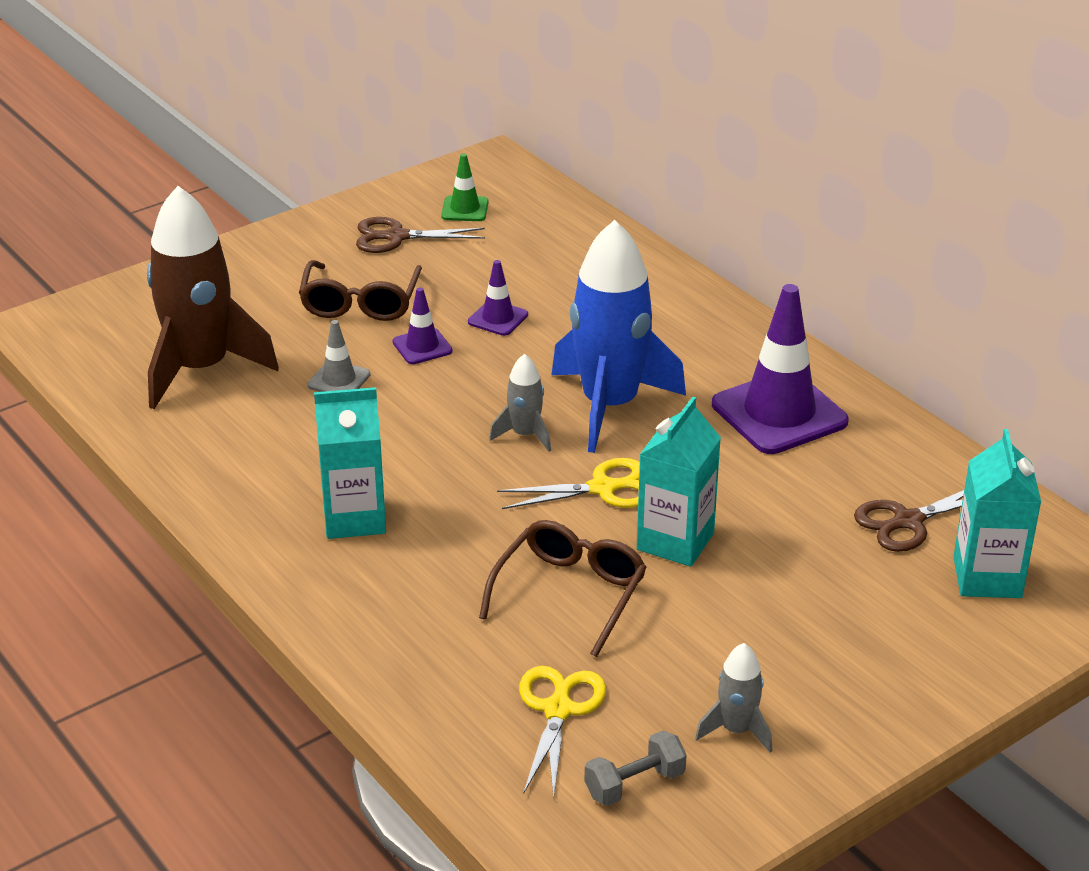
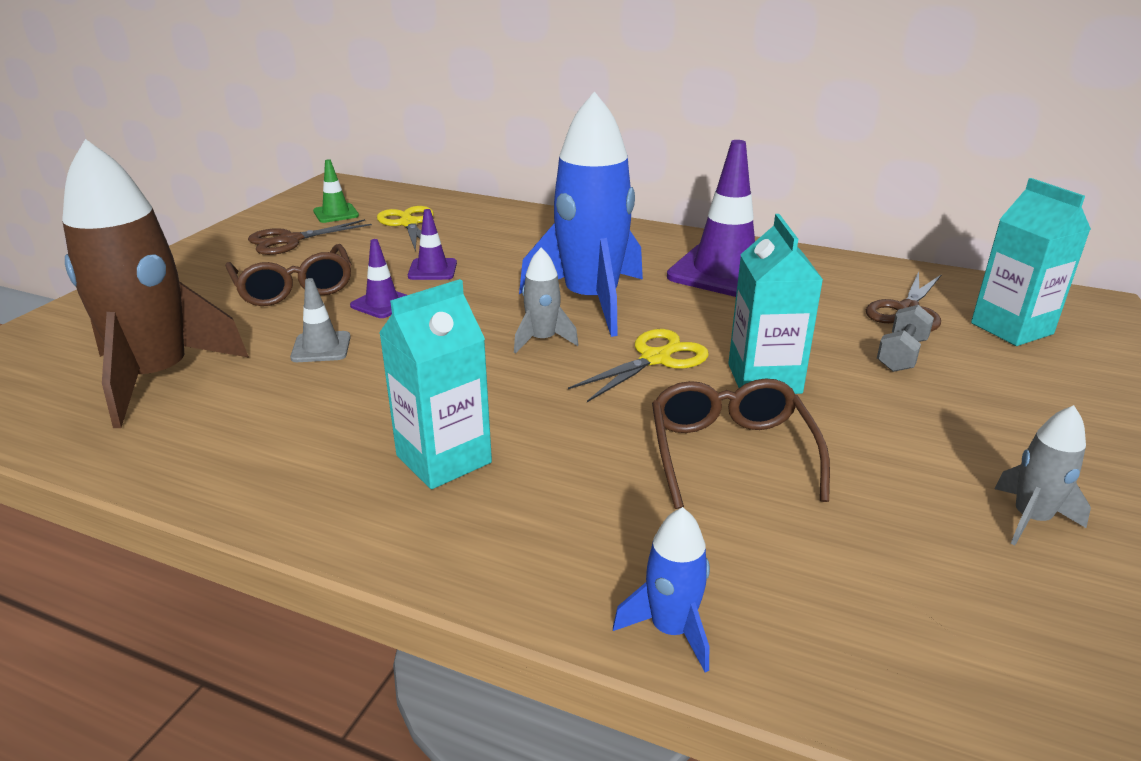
camera: 30 degrees left, 5 degrees down
yellow scissors [519,666,606,798] -> yellow scissors moved to [377,206,434,252]
grey dumbbell [585,730,687,806] -> grey dumbbell moved to [877,305,934,372]
none -> blue rocket [613,507,710,673]

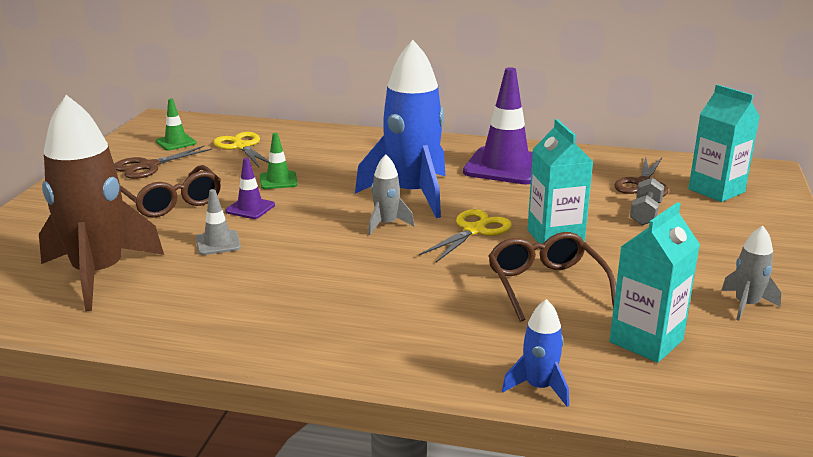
camera: 10 degrees left, 5 degrees down
turquoise carton [379,279,492,489] -> turquoise carton moved to [609,202,700,363]
purple traffic cone [408,209,457,280] -> green traffic cone [260,133,298,189]

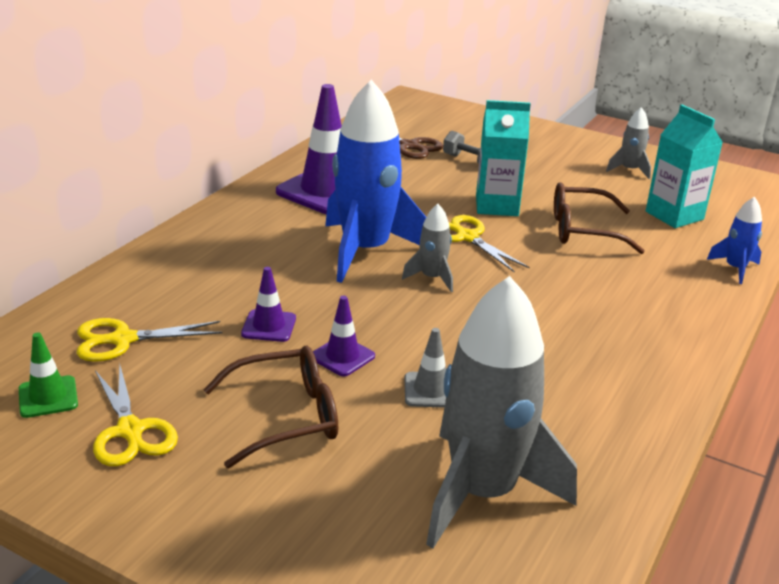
camera: 75 degrees left, 5 degrees up
brown rocket [39,95,164,311] -> grey rocket [426,276,577,548]
brown scissors [114,146,212,179] -> yellow scissors [93,365,178,466]
green traffic cone [260,133,298,189] -> purple traffic cone [241,267,296,342]
turquoise carton [688,84,760,202] -> none

